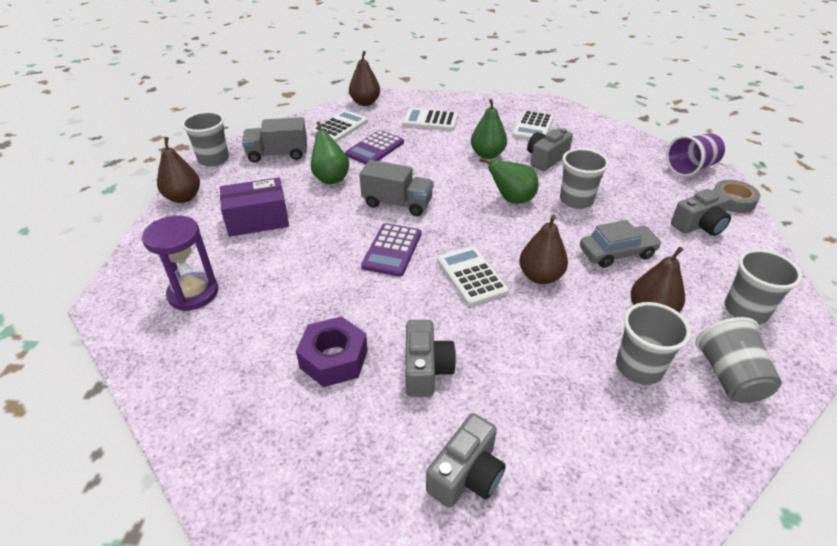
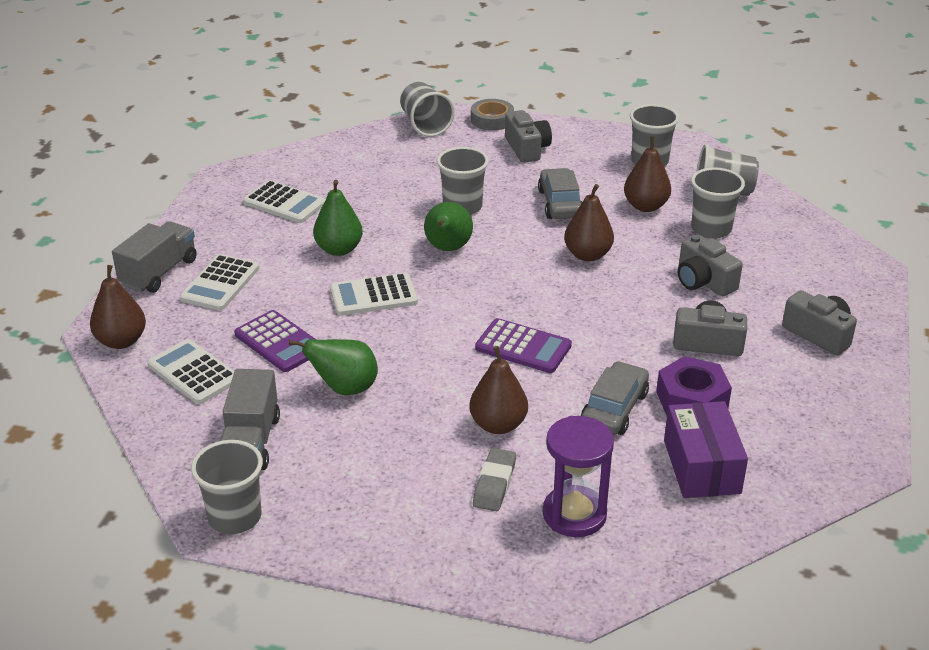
camera: 80 degrees left, 5 degrees down
brown pear [157,137,200,203] -> brown pear moved to [469,346,528,434]
purple box [220,177,289,237] -> purple box moved to [664,401,748,498]
grey truck [359,160,434,216] -> grey truck moved to [112,221,197,293]
white calculator [437,246,509,306] -> white calculator moved to [330,273,418,316]
grey camera [527,128,573,171] -> grey camera moved to [678,235,743,296]
purple cup [666,133,725,177] -> grey cup [400,82,455,137]
none -> grey eraser [473,448,516,511]
none -> grey car [581,361,649,435]

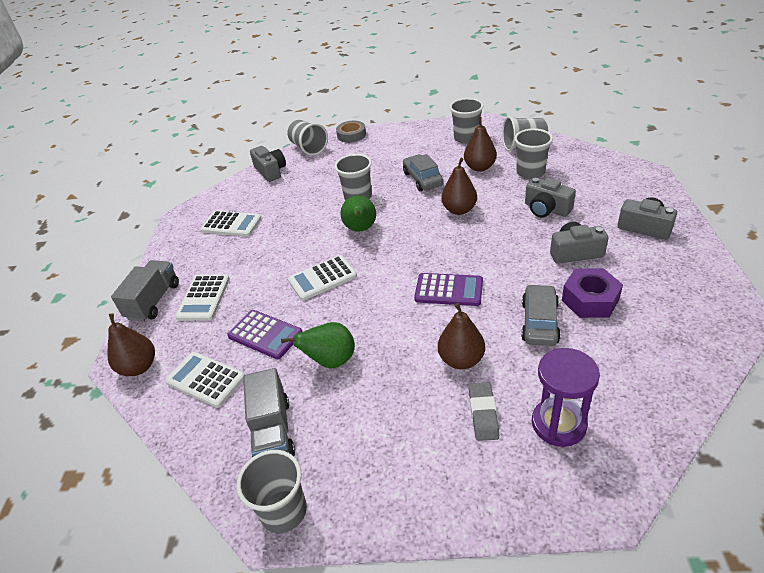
camera: 10 degrees left, 5 degrees up
green pear [313,180,363,256] -> none
grey camera [505,110,552,163] -> grey camera moved to [250,146,286,182]
purple box [664,401,748,498] -> none

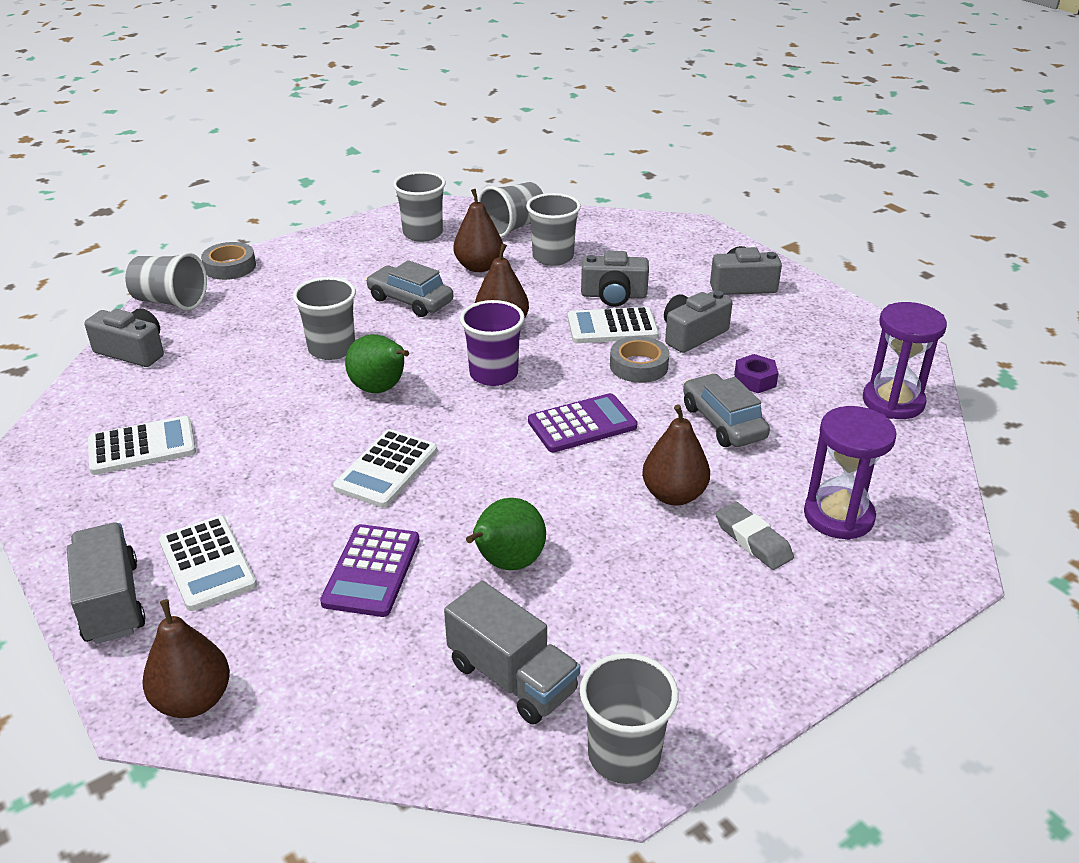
camera: 40 degrees left, 5 degrees down
white calculator [165,352,245,408] -> white calculator moved to [568,307,659,343]
purple calculator [227,310,302,359] -> purple calculator turned 105 degrees clockwise [320,524,419,617]
purple nut [562,268,623,318] -> purple nut [734,354,778,393], size x0.60
none -> purple cup [460,300,525,386]
none -> grey tape [610,336,669,383]
none -> purple hourglass [863,302,947,419]

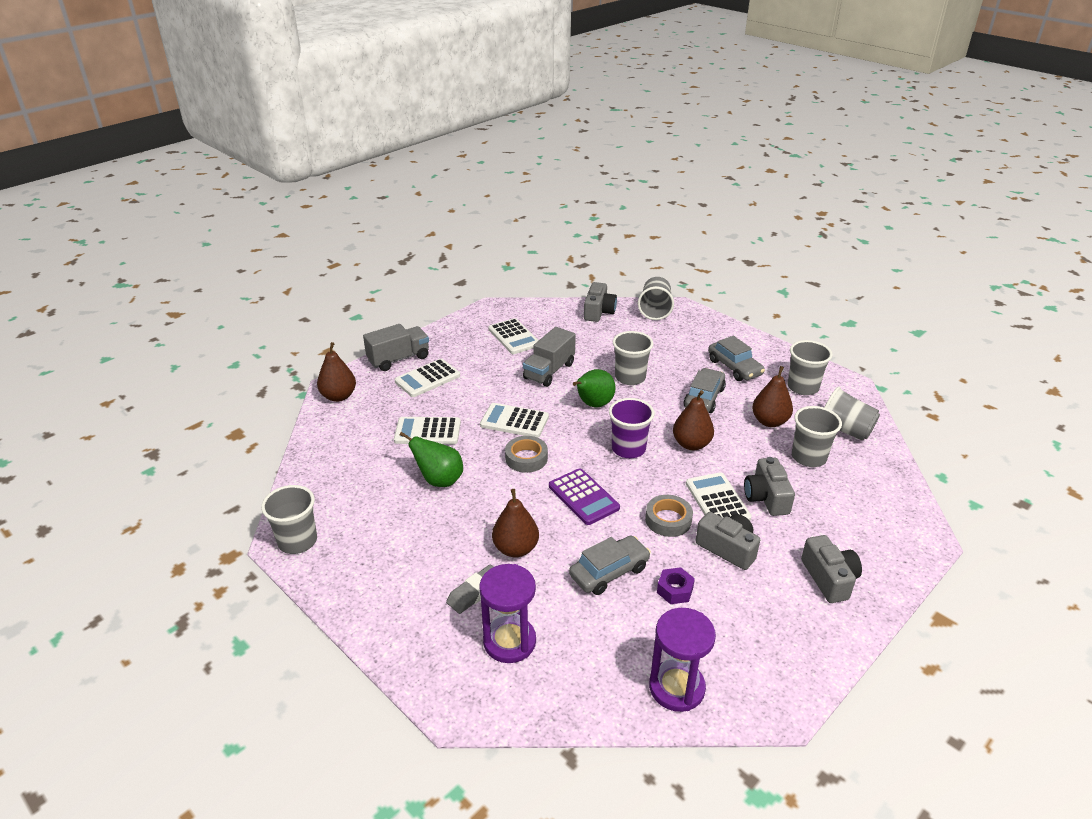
camera: 80 degrees right, 0 degrees up
grey tape [201,242,256,280] -> grey tape moved to [505,436,548,473]
purple calculator [320,524,419,617] -> white calculator [394,417,461,444]
grey truck [444,581,580,725] -> grey truck moved to [523,327,576,387]
none -> grey car [708,336,765,381]

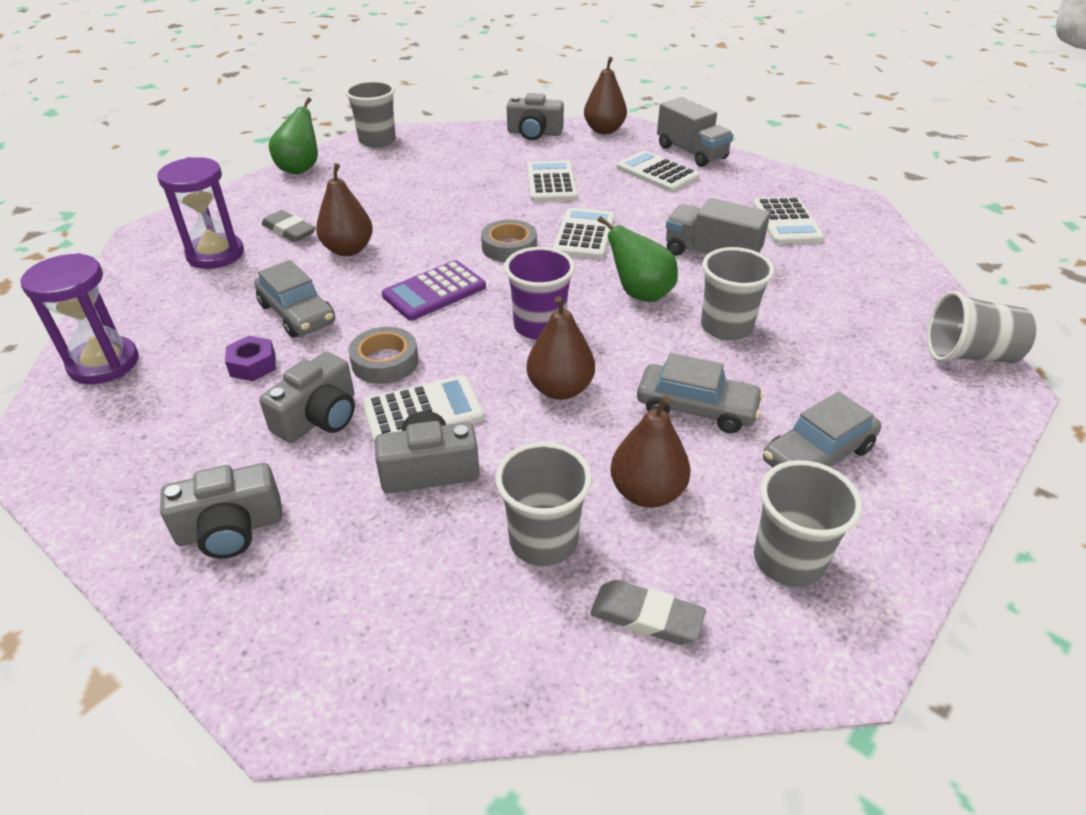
camera: 85 degrees right, 5 degrees up
green pear [400,432,463,487] -> green pear moved to [269,97,318,174]
white calculator [488,318,539,354] -> white calculator turned 60 degrees counterclockwise [753,197,824,244]
grey camera [584,282,617,322] -> grey camera moved to [507,93,564,140]
grey cup [824,387,880,441] -> grey eraser [590,580,706,645]

